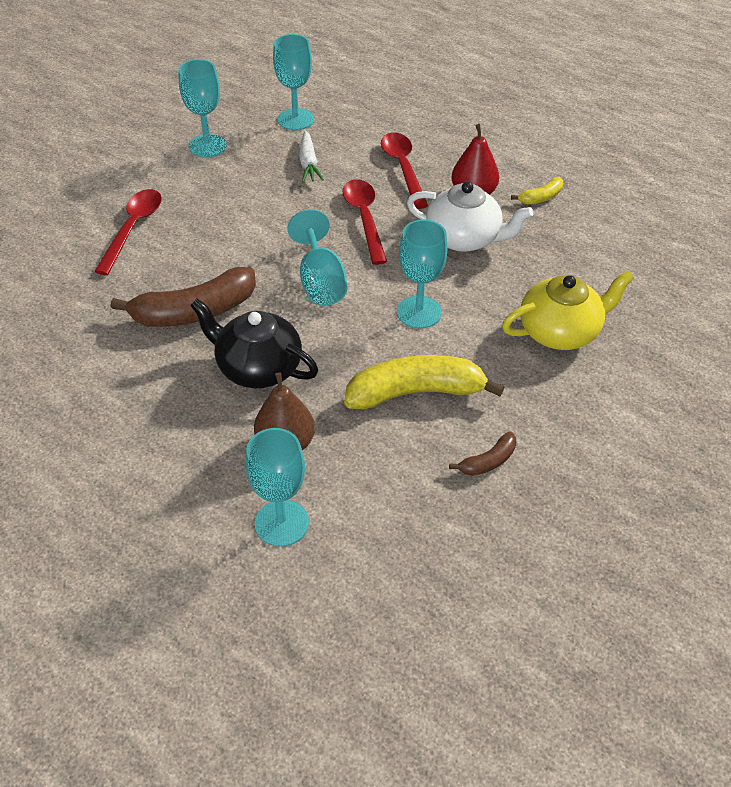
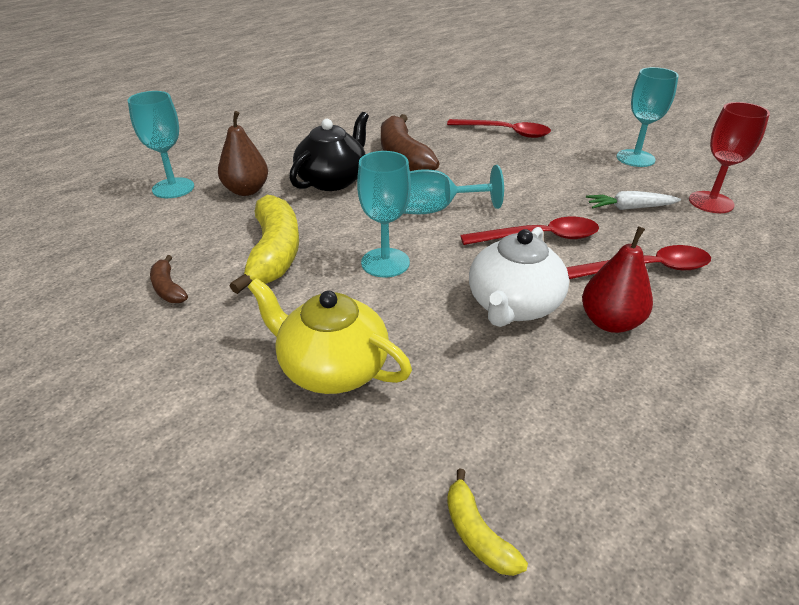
camera: 95 degrees right, 10 degrees down
turquoise goblet [273,34,314,130] -> red goblet [689,102,770,213]
yellow teapot [502,270,634,350] -> yellow teapot turned 135 degrees clockwise [248,278,412,394]
yellow banana [511,177,563,205] -> yellow banana moved to [447,469,528,576]

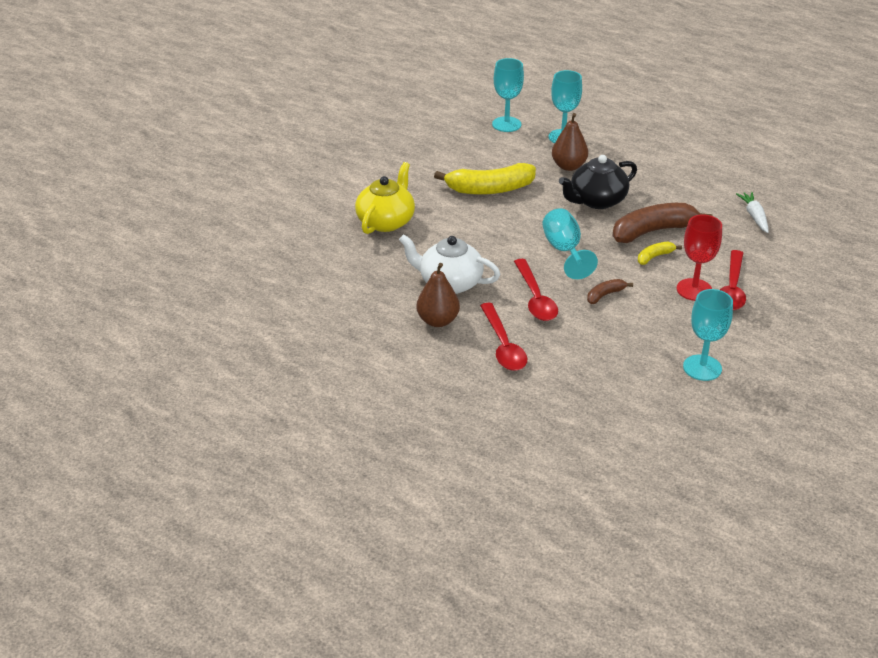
camera: 85 degrees right, 0 degrees up
brown banana [150,255,188,303] -> brown banana moved to [587,279,633,304]
black teapot [289,112,369,191] -> black teapot turned 120 degrees clockwise [559,155,637,209]
turquoise goblet [357,151,411,277] -> turquoise goblet moved to [492,58,524,132]
yellow banana [447,469,528,576] -> yellow banana moved to [638,242,682,265]
red pear [582,226,653,333] -> brown pear [416,263,460,327]
white carrot [586,191,681,210] -> white carrot moved to [736,192,769,233]
red goblet [689,102,770,213] -> red goblet moved to [677,215,722,301]

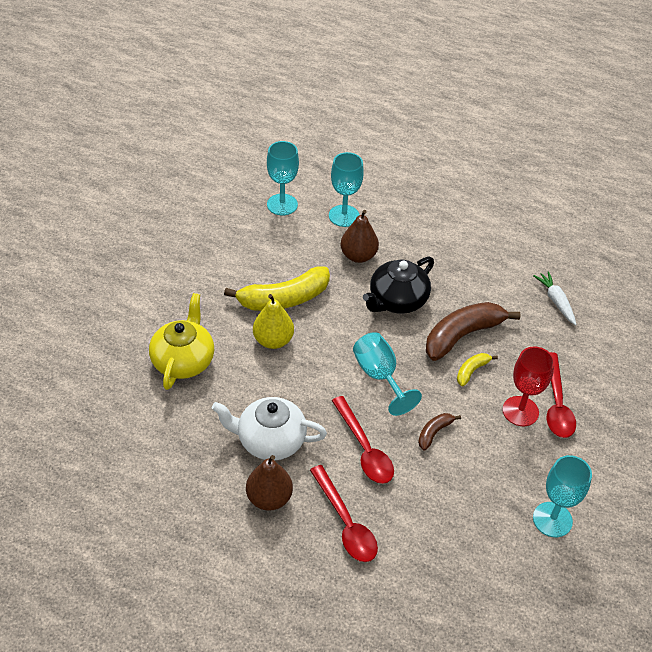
camera: 15 degrees left, 10 degrees up
none -> yellow pear [253,294,294,349]

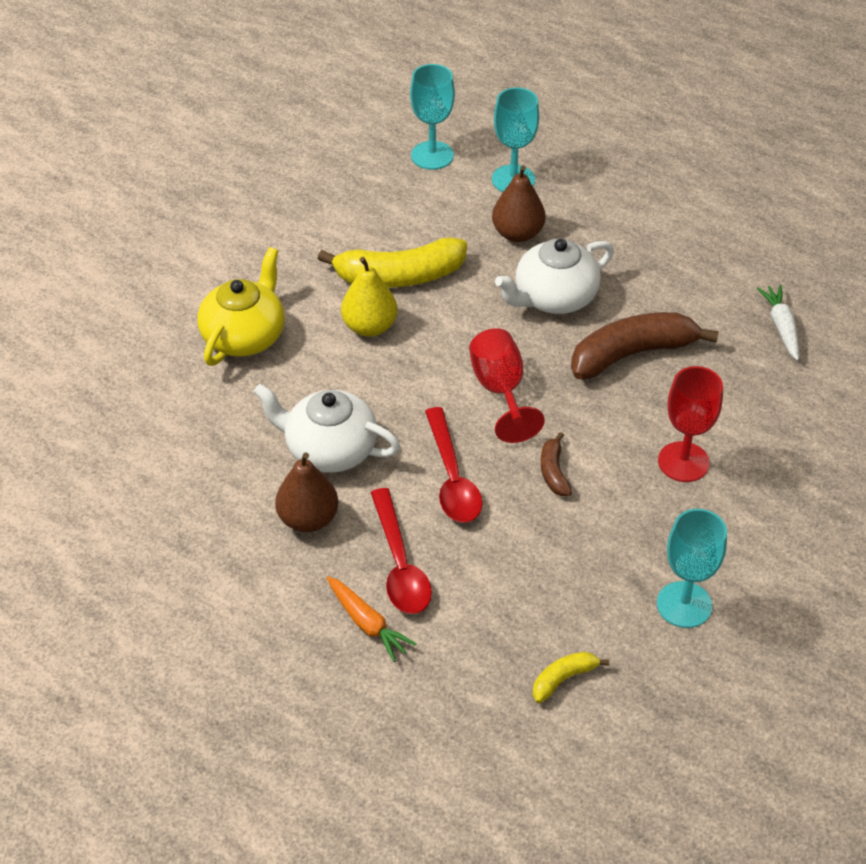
camera: 15 degrees right, 0 degrees up
turquoise goblet [353,332,422,416] -> red goblet [469,328,545,443]
black teapot [363,257,434,314] -> white teapot [495,238,614,314]
brown banana [418,413,461,451] -> brown banana turned 60 degrees counterclockwise [541,432,572,496]
yellow banana [457,353,498,387] -> yellow banana moved to [533,652,609,703]
red spoon [547,352,576,438] -> none
none -> orange carrot [327,576,417,662]

